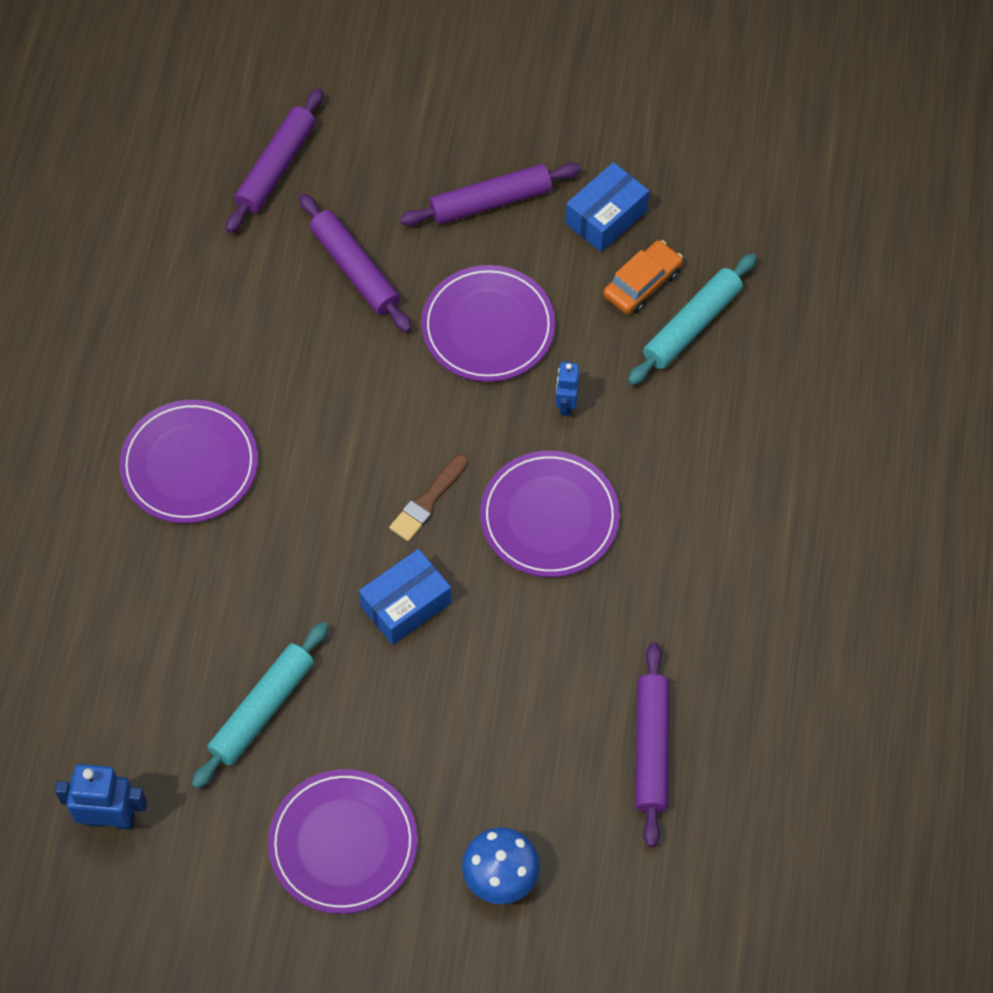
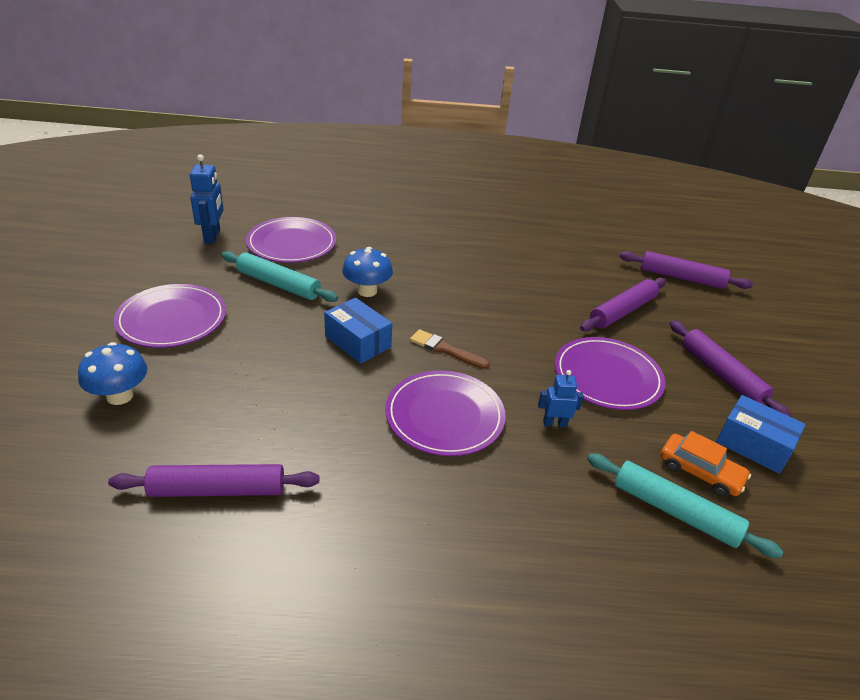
camera: 80 degrees right, 25 degrees down
purple plate [119,400,258,523] -> purple plate moved to [246,217,336,263]
none -> blue mushroom [342,247,393,297]

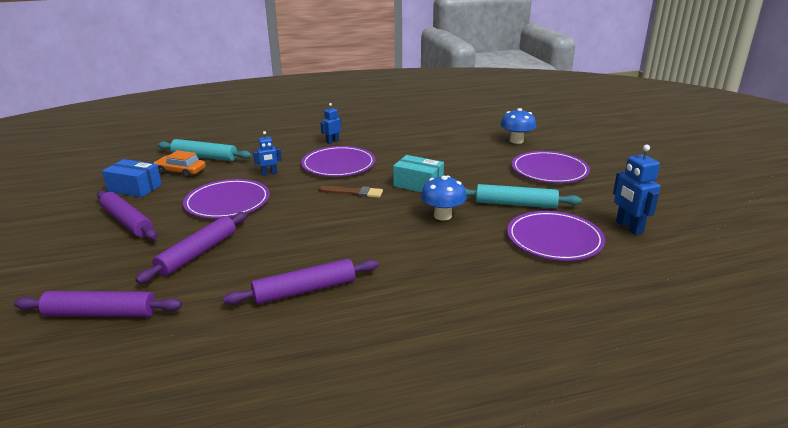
camera: 165 degrees right, 10 degrees down
purple rolling pin [108,464,319,497] -> purple rolling pin moved to [223,259,379,304]
blue box [324,298,392,364] -> turquoise box [393,155,444,192]
none -> blue robot [321,103,341,144]

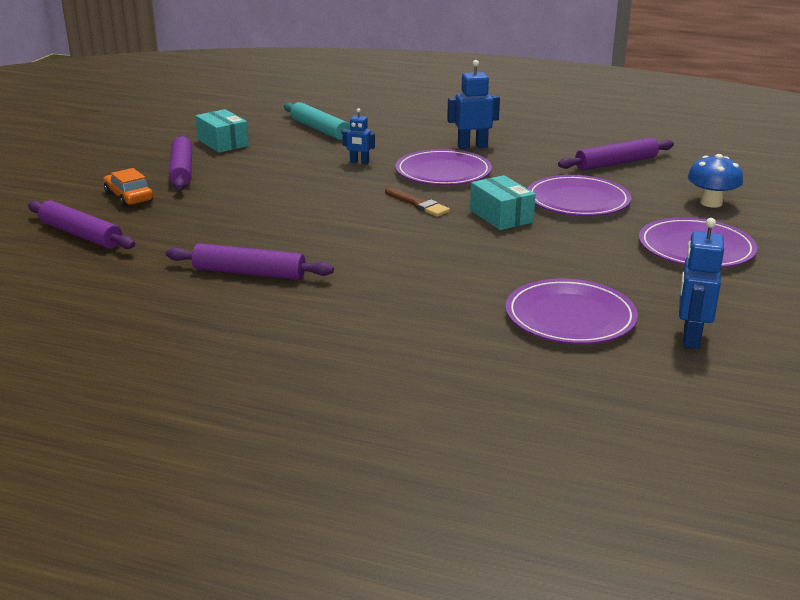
camera: 35 degrees right, 0 degrees up
blue box [102,159,162,197] -> turquoise box [195,109,249,153]
purple rolling pin [135,212,247,283] -> purple rolling pin moved to [558,137,674,171]
orange car [154,150,206,178] -> orange car moved to [103,168,153,207]
purple plate [183,179,270,219] -> purple plate moved to [528,175,631,216]
blue robot [321,103,341,144] -> blue robot [447,60,500,149], size x1.63
blue mushroom [421,175,467,221] -> none
turquoise rolling pin [465,184,582,208] -> none

